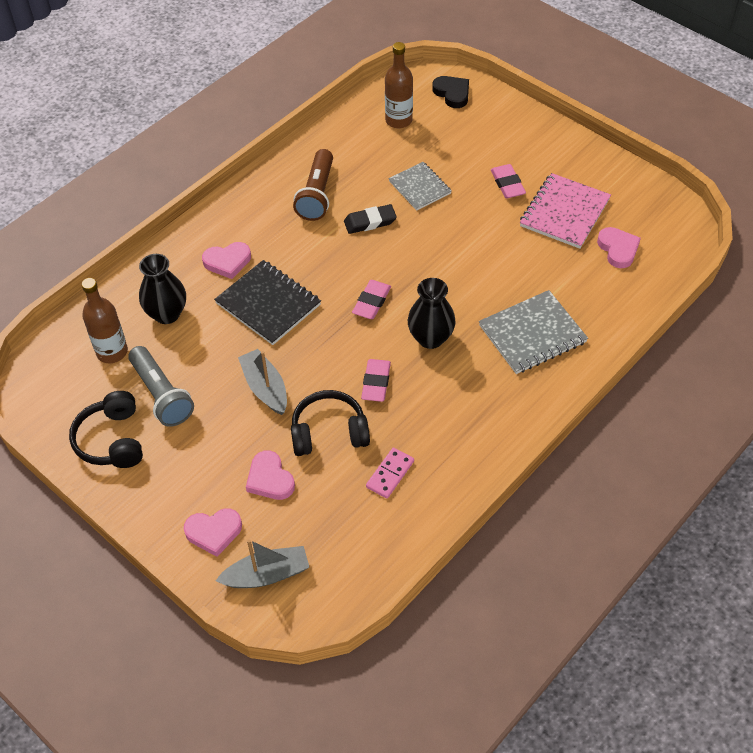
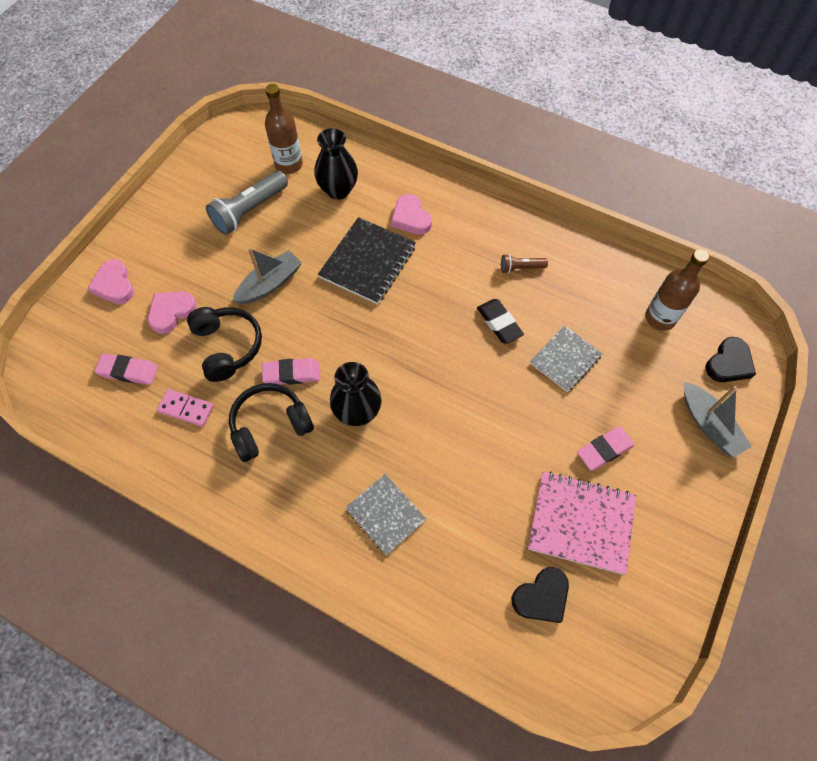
camera: 75 degrees right, 10 degrees up
black headphones [69,391,143,468] -> black headphones moved to [229,383,314,462]
grey boat [216,539,309,588] -> grey boat moved to [684,382,752,458]
brown flashlight [293,149,333,221] -> brown flashlight [501,254,548,273], size x0.51
pink eraser [352,280,391,319] -> pink eraser moved to [95,354,158,385]
grey notebook [479,290,588,374] -> grey notebook [345,474,426,555], size x0.66
pink heart [597,227,641,268] -> black heart [512,567,569,623]

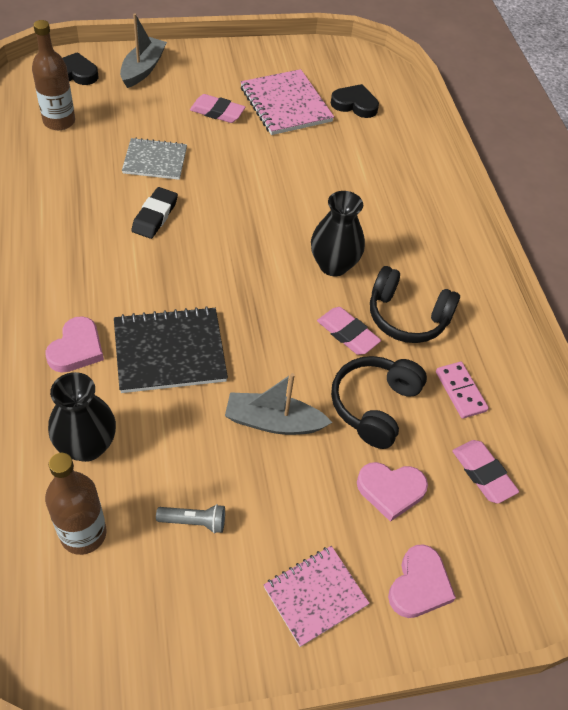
camera: 135 degrees left, 10 degrees down
grey flashlight [206,171,288,235] -> grey flashlight [156,504,225,533], size x0.51
grey notebook [345,474,426,555] -> none
brown flashlight [501,254,548,273] -> none
none -> pink notebook [264,546,370,647]

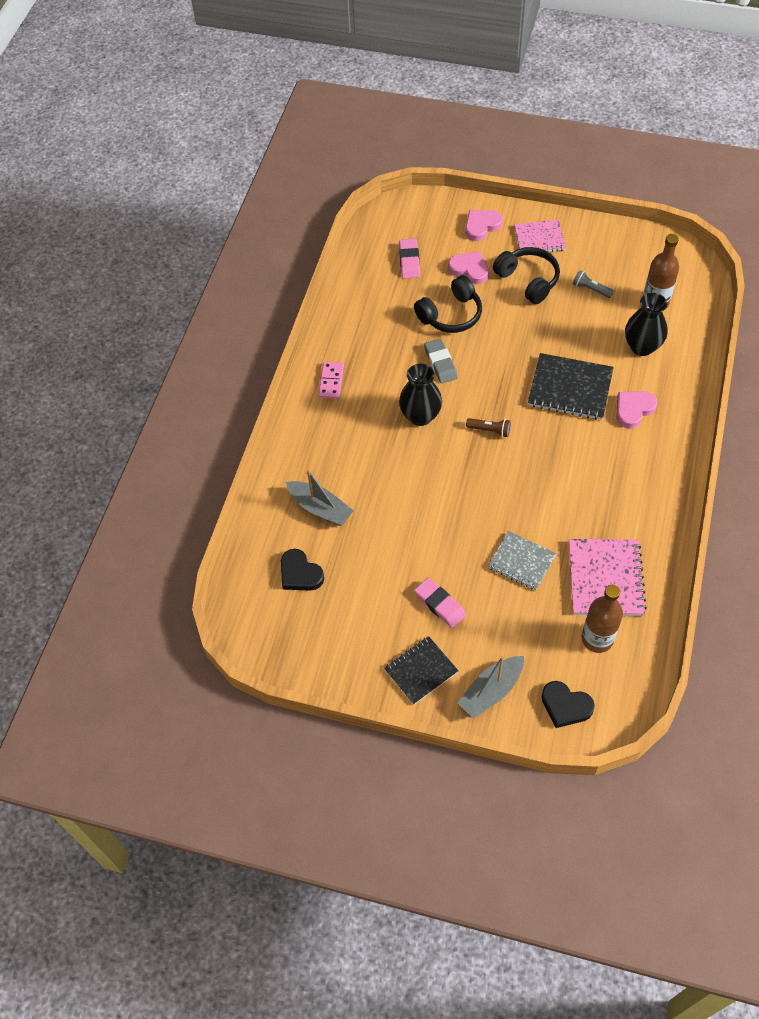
camera: 145 degrees left, 5 degrees up
black eraser [131,187,178,239] -> none
grey boat [225,373,332,435] -> grey boat moved to [286,469,354,526]
pink notebook [241,69,334,135] -> pink notebook moved to [569,539,647,616]
pink eraser [317,307,381,355] -> grey eraser [424,339,458,383]
black headphones [370,266,460,343] -> black headphones moved to [493,247,560,304]
pink domino [436,362,489,419] -> pink domino moved to [318,362,344,399]
none -> black notebook [384,636,459,705]
none -> brown flashlight [466,418,510,437]

